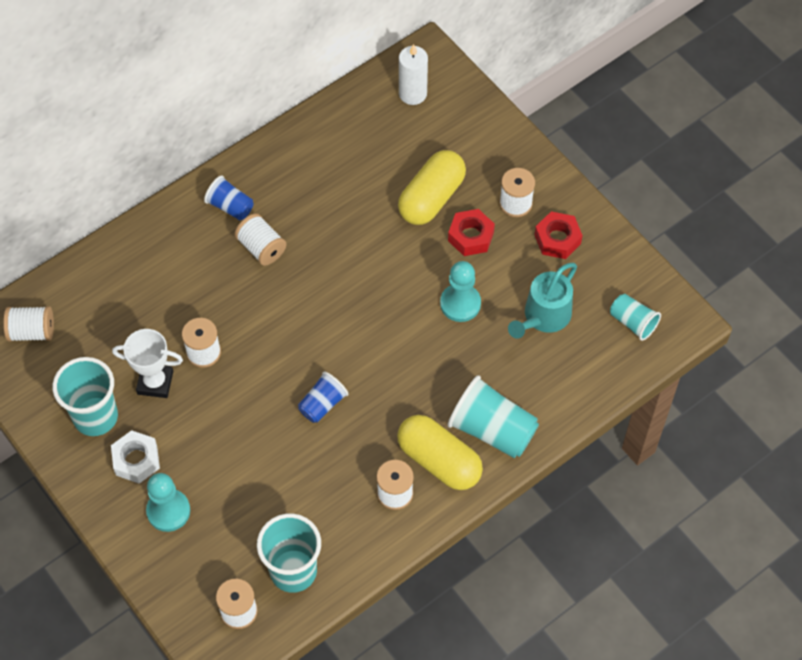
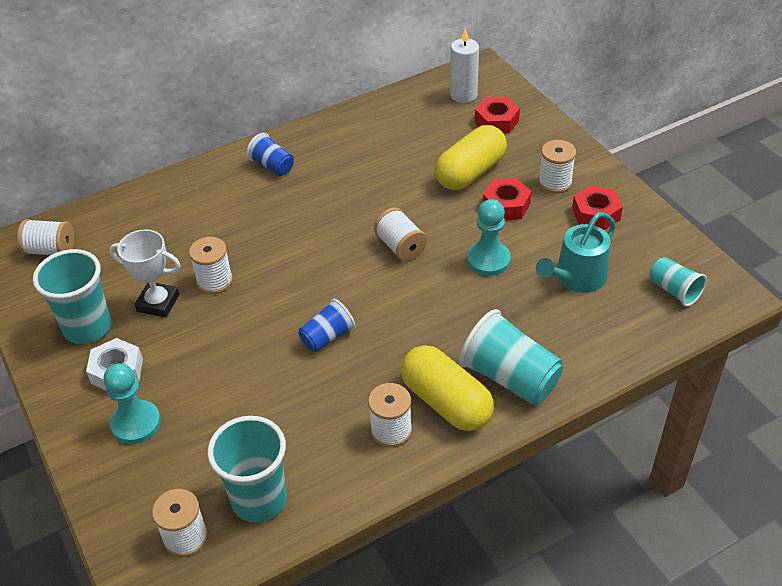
camera: 10 degrees right, 15 degrees down
white spool [234,213,286,266] -> white spool moved to [374,208,427,261]
none -> red nut [475,97,520,134]

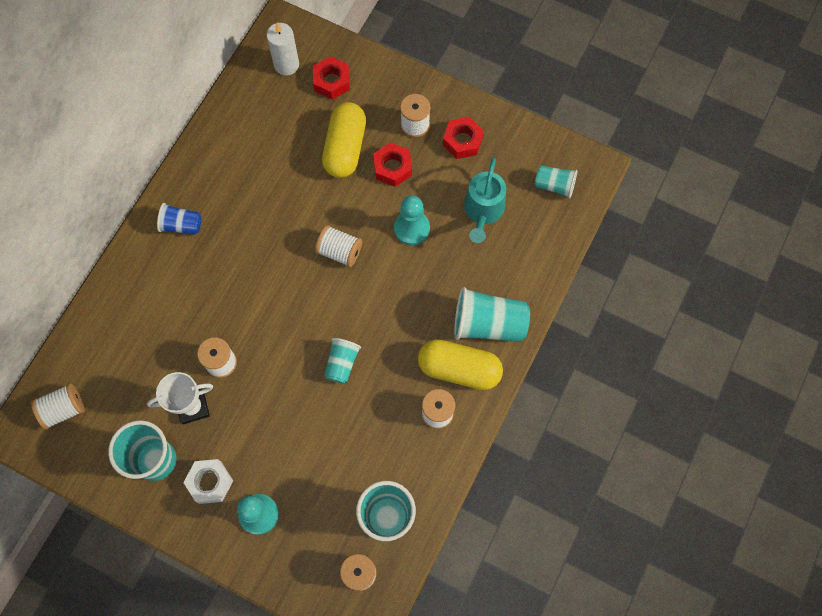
camera: 35 degrees left, 25 degrees up
blue cup [299,299,355,352] -> turquoise cup [324,338,361,384]

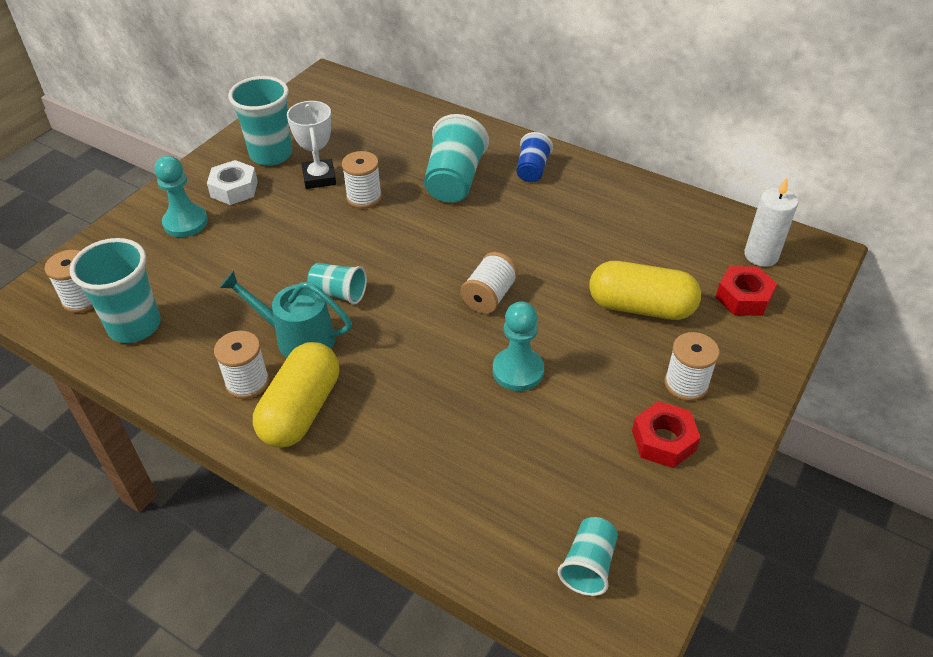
camera: 95 degrees right, 25 degrees down
white spool [31,383,85,429] -> none
red nut [373,143,412,187] -> none
turquoise cup [454,287,530,342] -> turquoise cup moved to [424,114,489,203]
turquoise watering can [464,158,506,243] -> turquoise watering can moved to [220,270,352,358]

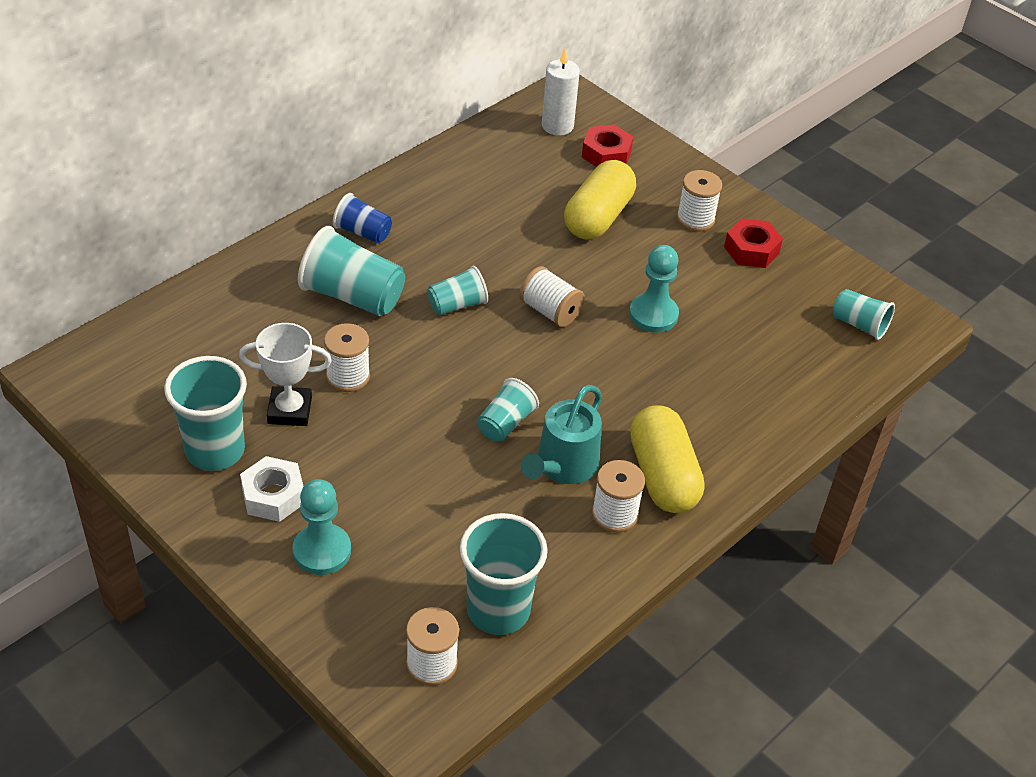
camera: 80 degrees left, 0 degrees up
yellow capsule [253,342,339,448] -> yellow capsule turned 45 degrees clockwise [630,405,704,513]
none -> turquoise cup [427,266,488,315]

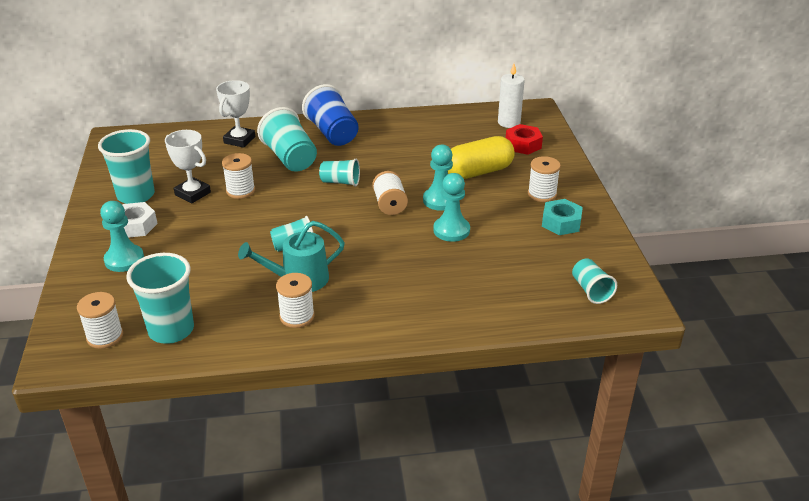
camera: 40 degrees right, 10 degrees down
blue cup [333,193,392,243] -> blue cup [302,84,359,146], size x1.72
yellow capsule [630,405,704,513] -> none
red nut [724,218,783,268] -> turquoise nut [542,199,583,235]
none -> white trophy [216,80,255,148]
none -> turquoise pawn [423,144,453,211]

